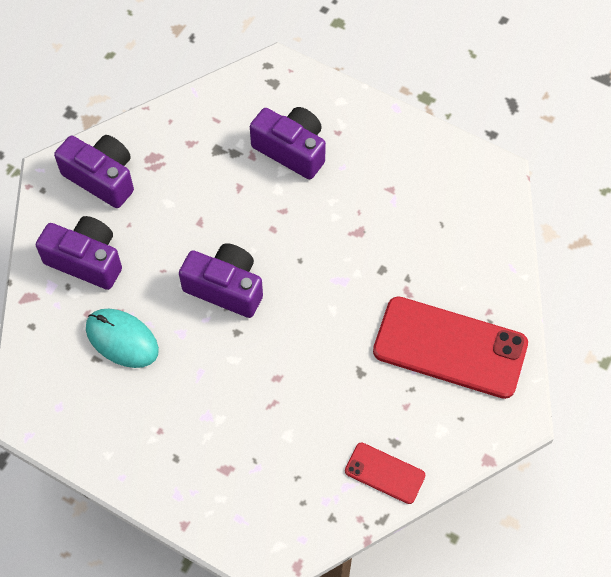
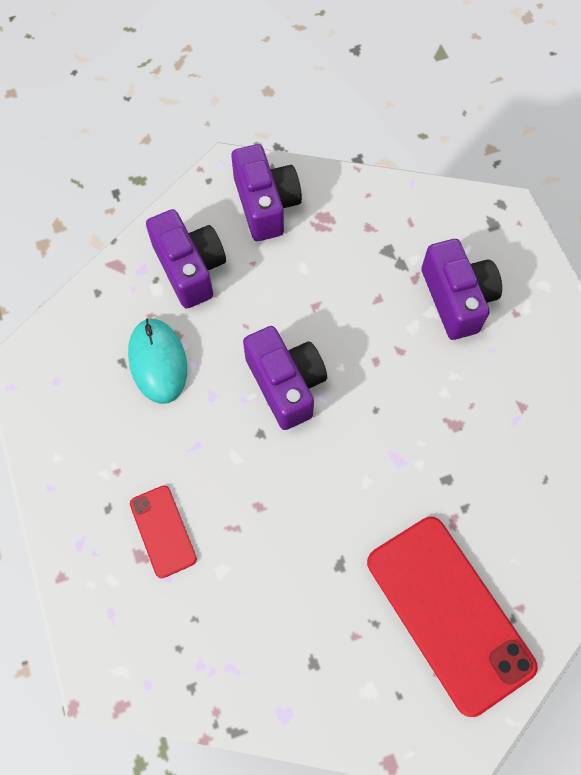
camera: 40 degrees right, 5 degrees up
red phone [345,443,425,504] -> red phone moved to [130,485,197,578]

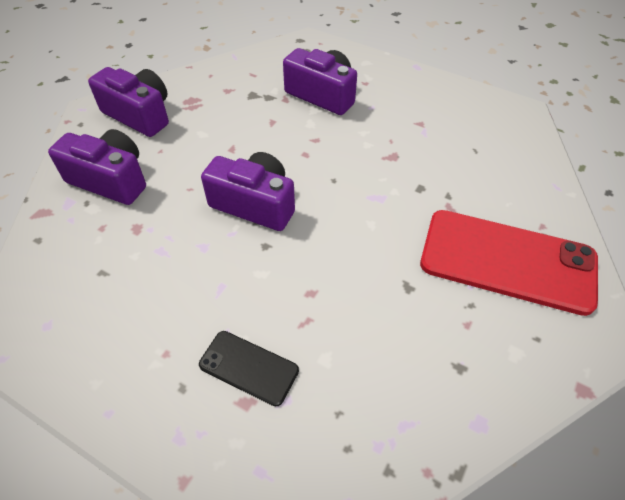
camera: 40 degrees left, 15 degrees down
turquoise mouse [128,318,187,404] -> none
red phone [130,485,197,578] -> black phone [199,331,299,407]

